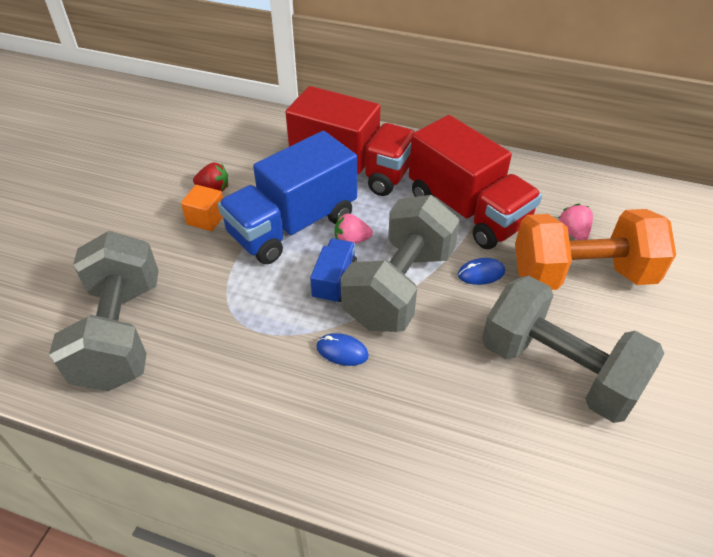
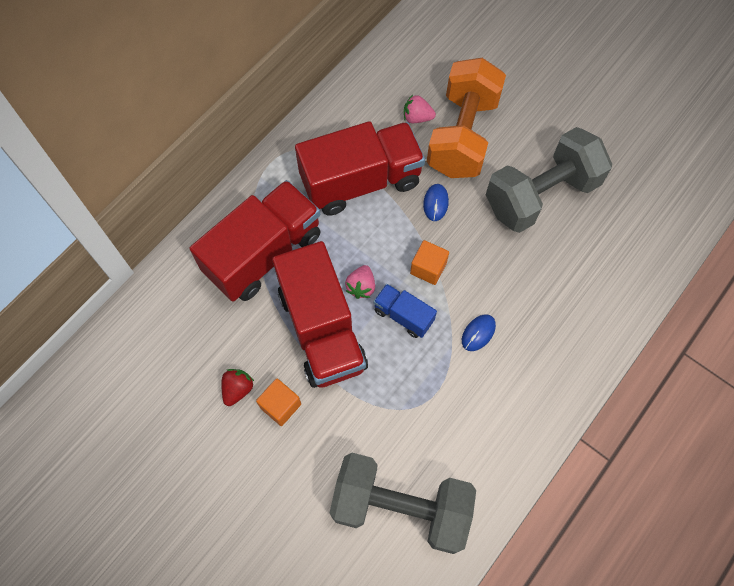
camera: 70 degrees left, 20 degrees up
blue truck [218,131,357,264] -> red truck [272,241,368,388]
grey dumbbell [341,195,460,332] -> orange cube [410,240,449,285]

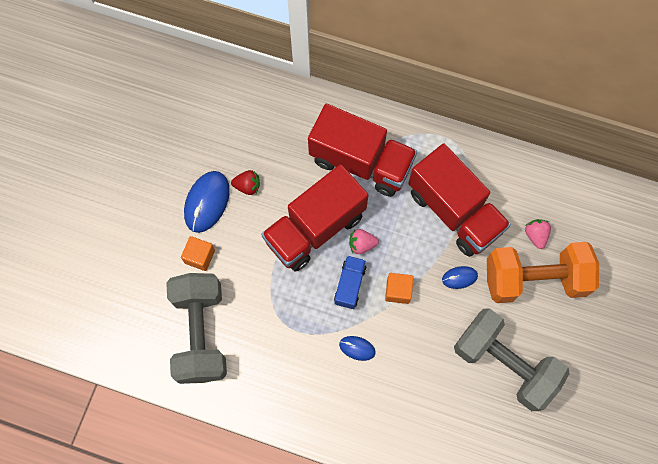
camera: 70 degrees right, 5 degrees up
orange cube [256,379,301,426] -> orange cube moved to [181,236,215,271]
none -> blue mouse [184,171,230,233]

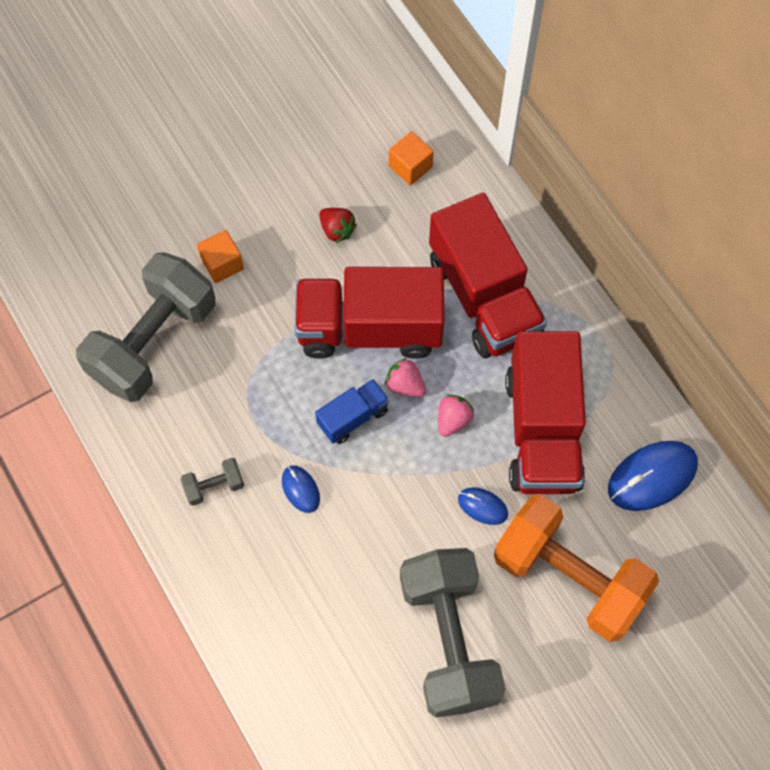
camera: 40 degrees right, 5 degrees down
blue mouse [184,171,230,233] -> blue mouse moved to [608,441,698,511]
orange cube [385,273,414,304] -> orange cube moved to [389,131,434,185]
pink strawberry [525,219,551,249] -> pink strawberry moved to [438,394,474,437]
none -> grey dumbbell [180,458,244,506]

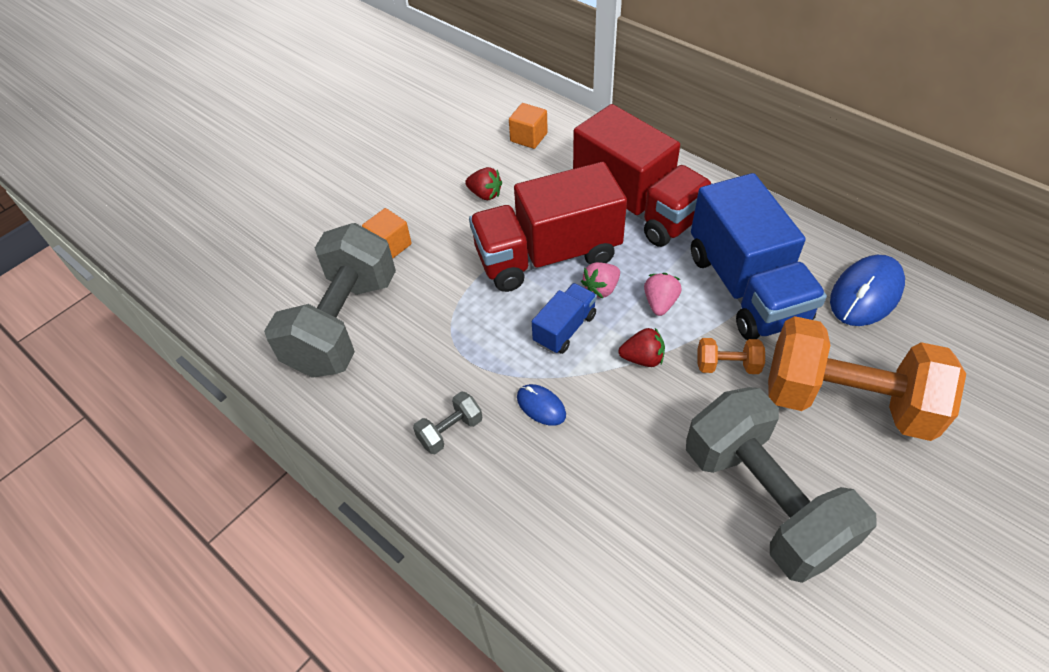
camera: 15 degrees left, 15 degrees down
pink strawberry [385,358,426,397] -> pink strawberry turned 60 degrees counterclockwise [581,262,620,298]
blue mouse [458,487,508,525] -> orange dumbbell [697,338,765,374]
red truck [505,331,586,494] -> blue truck [691,173,827,340]
none -> red strawberry [619,328,665,367]

